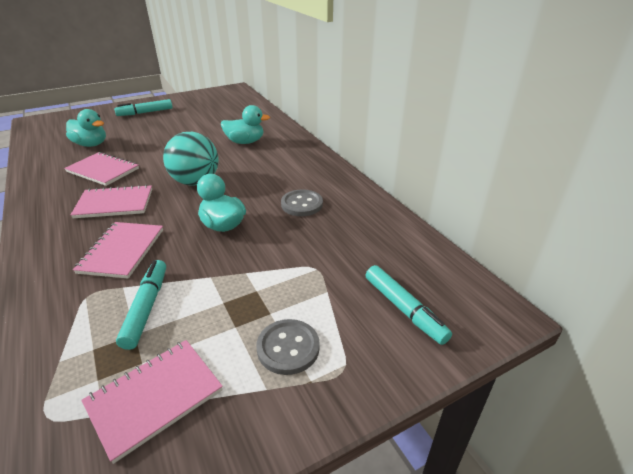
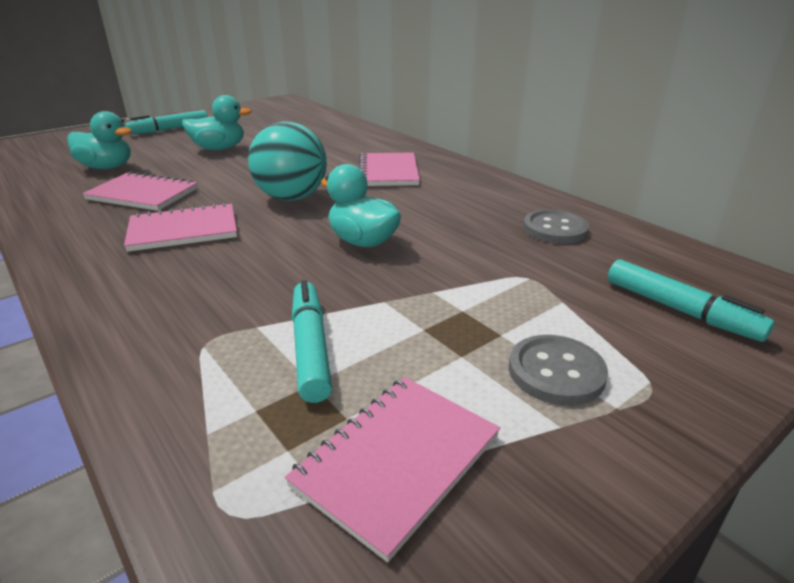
camera: 10 degrees left, 5 degrees down
pink notebook [73,222,163,279] -> pink notebook moved to [359,152,420,186]
turquoise duck [221,105,270,144] -> turquoise duck moved to [182,95,252,150]
grey button [281,189,323,216] -> grey button moved to [523,209,589,244]

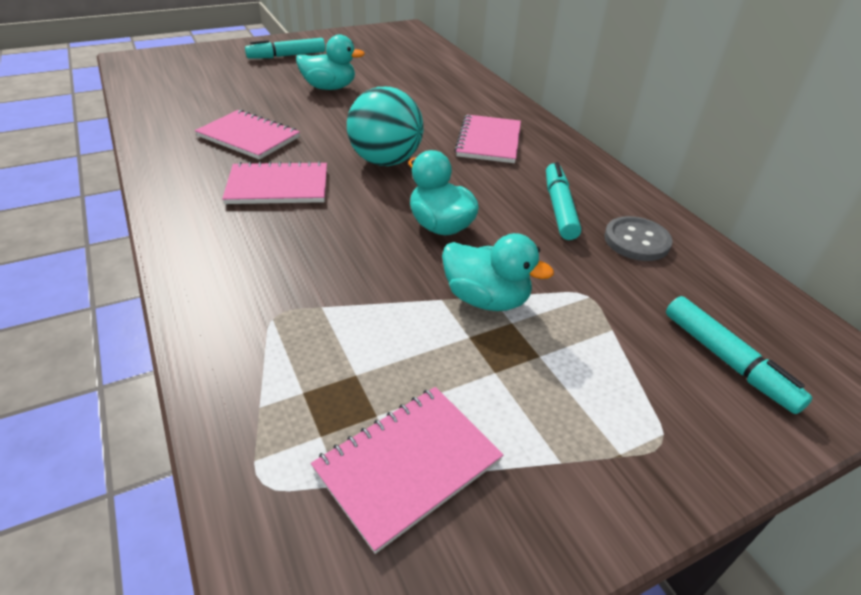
camera: 10 degrees right, 10 degrees up
turquoise duck [67,111,132,169] -> turquoise duck moved to [442,233,554,311]
turquoise marker [292,280,332,403] -> turquoise marker moved to [546,162,581,240]
grey button [509,335,608,405] -> none

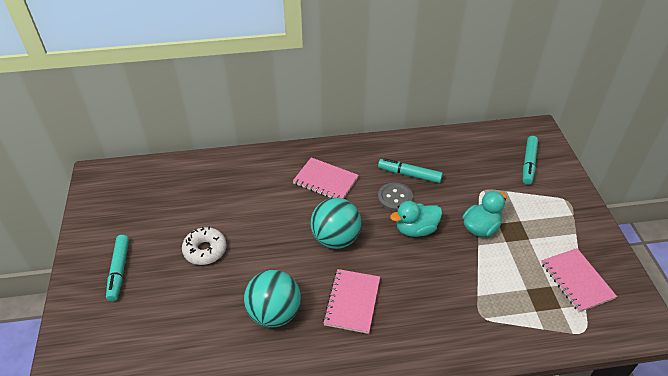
camera: 70 degrees left, 5 degrees up
pink notebook [195,110,300,160] -> turquoise ball [244,270,301,328]
turquoise duck [296,34,365,90] -> white donut [182,227,227,265]
grey button [604,216,673,261] -> grey button moved to [378,183,413,211]
turquoise marker [666,296,813,414] -> turquoise marker turned 120 degrees clockwise [523,136,538,185]

